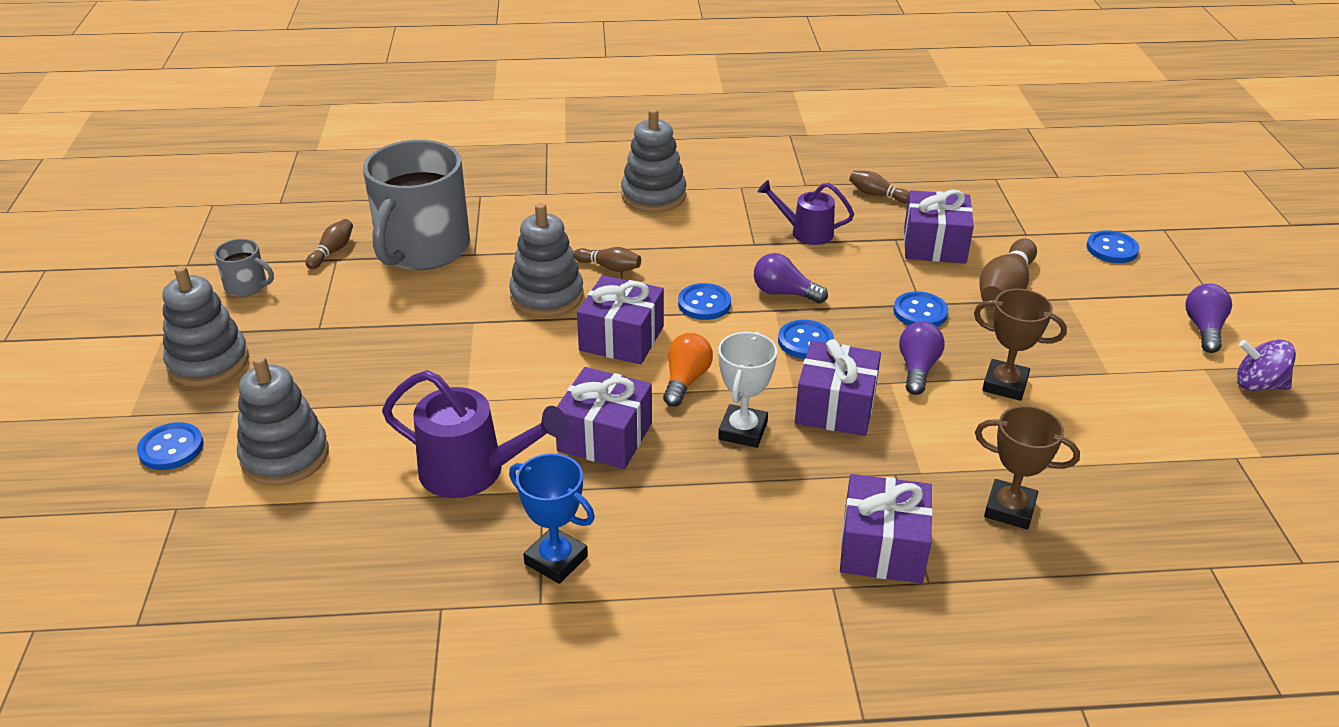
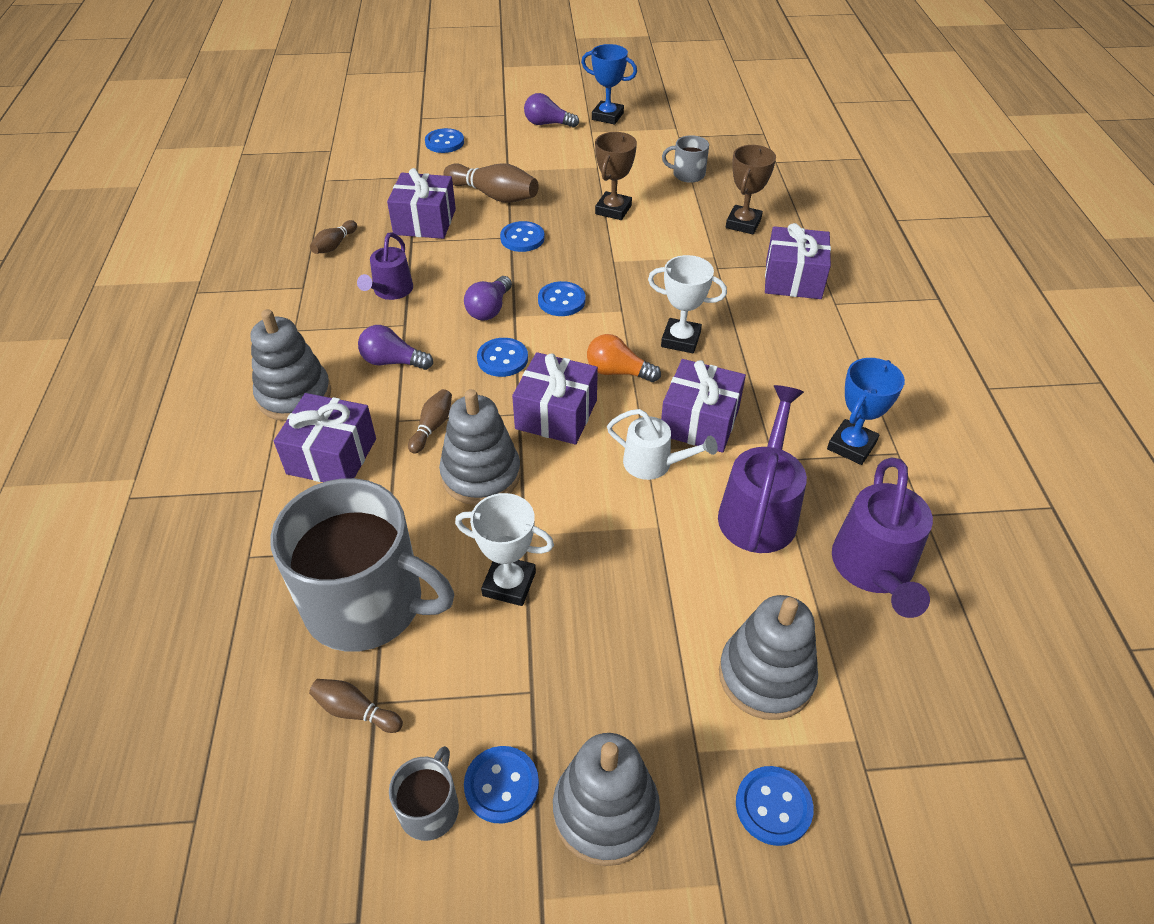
camera: 90 degrees left, 10 degrees up
purple gift [795,339,881,436] -> purple gift moved to [274,393,376,482]
purple light bulb [899,322,945,395] -> purple light bulb moved to [358,325,433,370]
purple spinning top [1237,340,1296,391] -> blue trophy [581,44,637,124]
none -> white trophy [455,493,554,606]
none -> blue button [464,746,539,824]
none -> white watering can [607,409,718,480]
none -> grey mug [662,135,709,183]
none -> purple watering can [832,457,933,618]

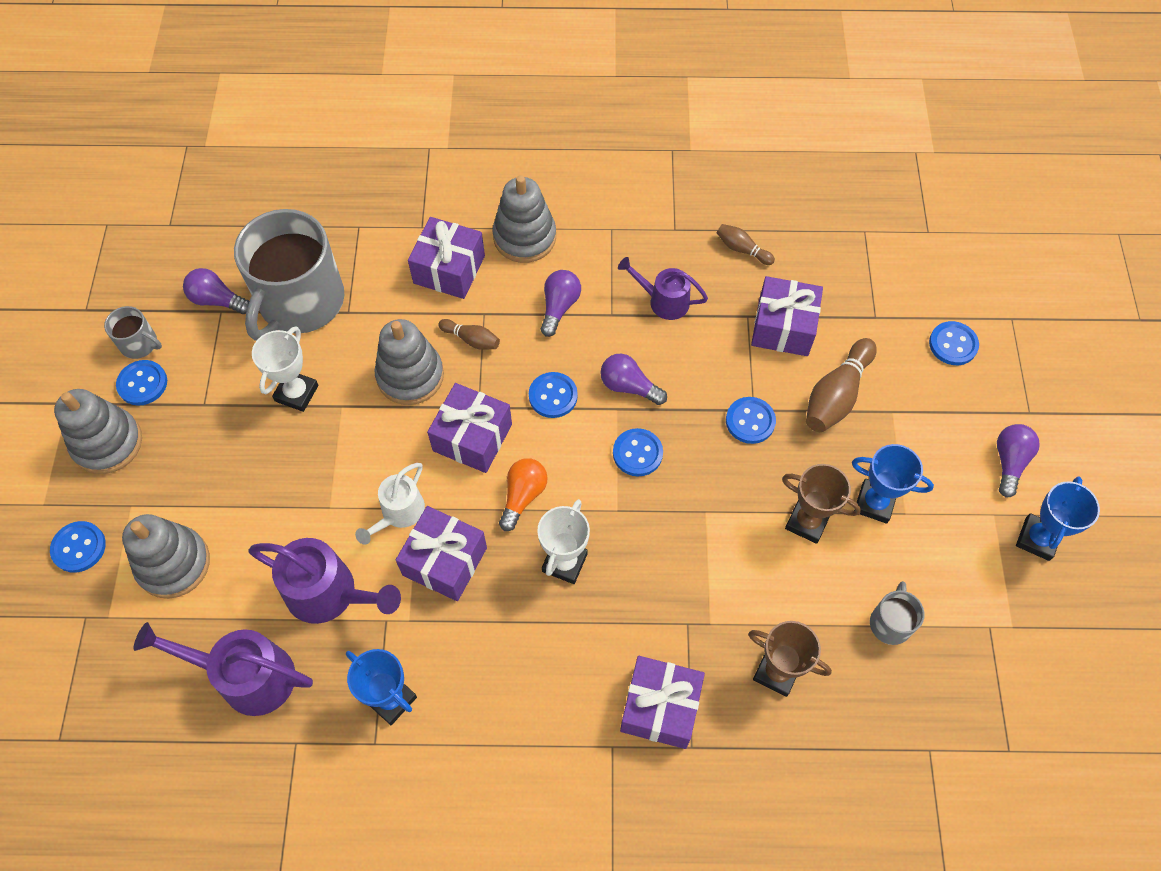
camera: 95 degrees right, 15 degrees up
brown bowling pin [309,679,403,733] -> purple light bulb [183,268,249,314]
none -> blue trophy [852,444,934,524]

